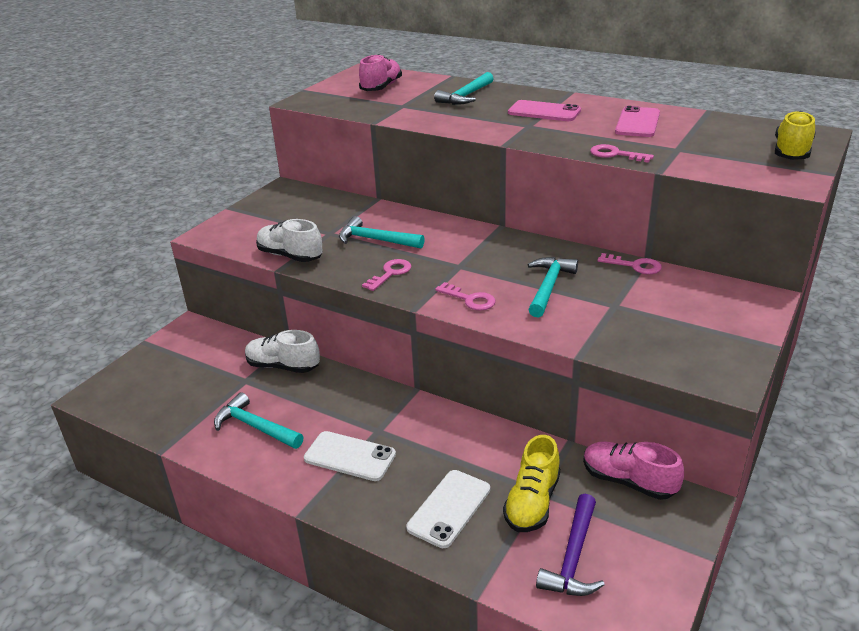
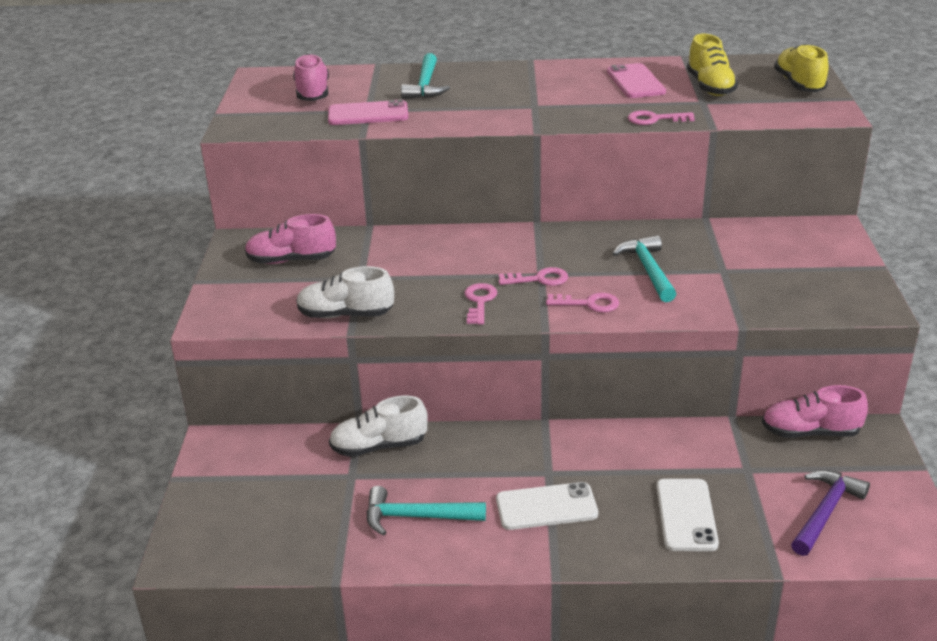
camera: 30 degrees left, 0 degrees up
turquoise hammer [339,216,425,248] -> none
yellow shoe [503,435,560,532] -> yellow shoe moved to [687,34,738,96]
pink phone [508,100,581,121] -> pink phone moved to [328,99,408,125]
purple hammer [536,494,605,596] -> purple hammer turned 135 degrees counterclockwise [791,470,870,556]
pink key [598,253,662,274] -> pink key moved to [499,267,568,286]
none -> pink shoe [245,214,336,264]

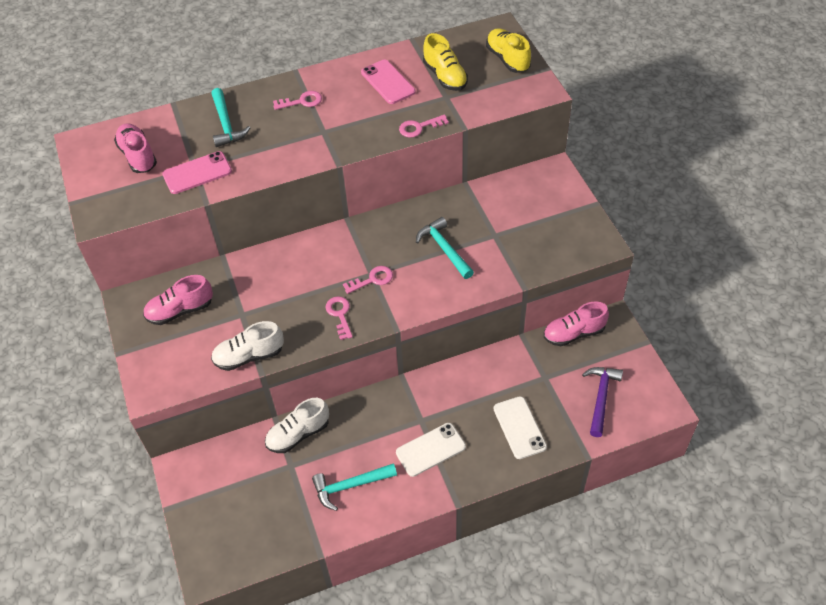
camera: 20 degrees left, 20 degrees up
pink key [546,293,619,312] -> pink key moved to [273,91,322,110]

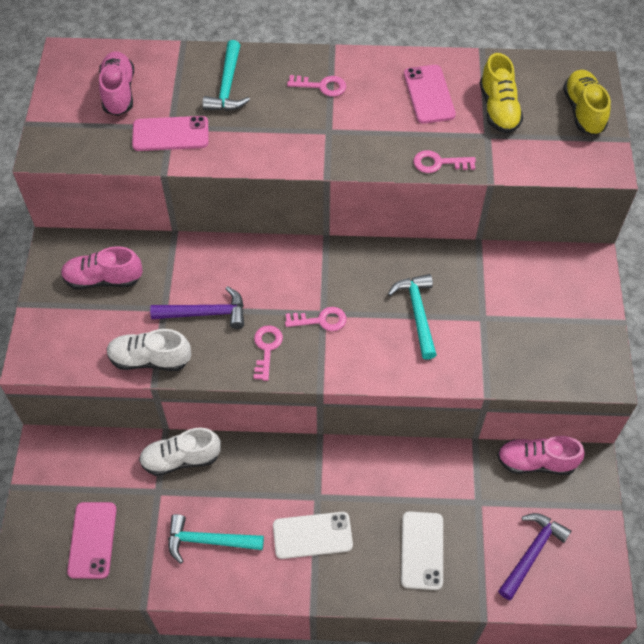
camera: 20 degrees right, 5 degrees up
none -> pink phone [67,502,117,579]
none -> purple hammer [150,286,244,329]

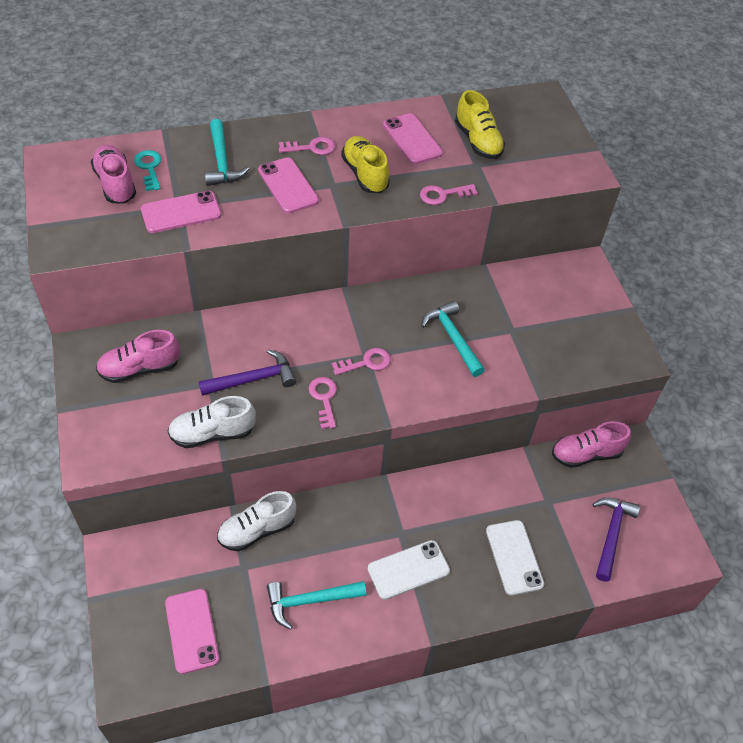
camera: 20 degrees left, 5 degrees down
yellow shoe [563,70,611,136] -> yellow shoe moved to [341,136,390,193]
none -> turquoise key [134,150,161,191]
none -> pink phone [258,157,319,213]

